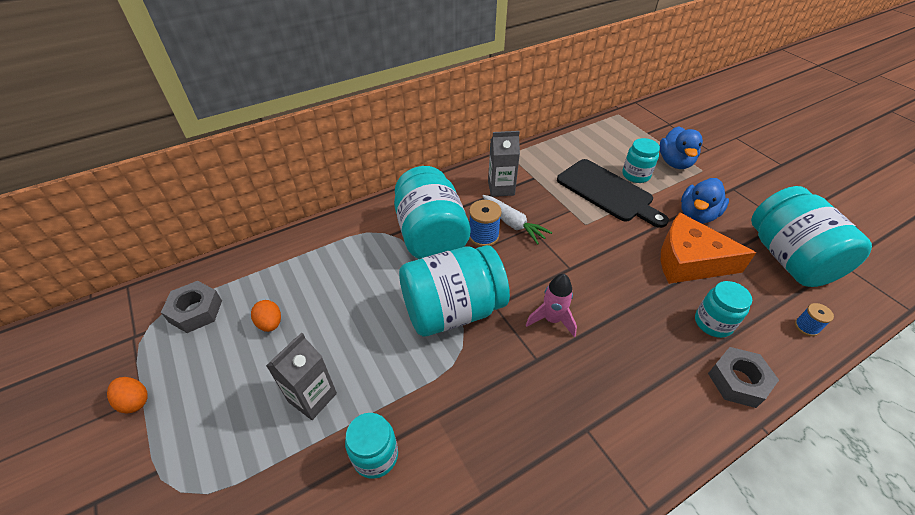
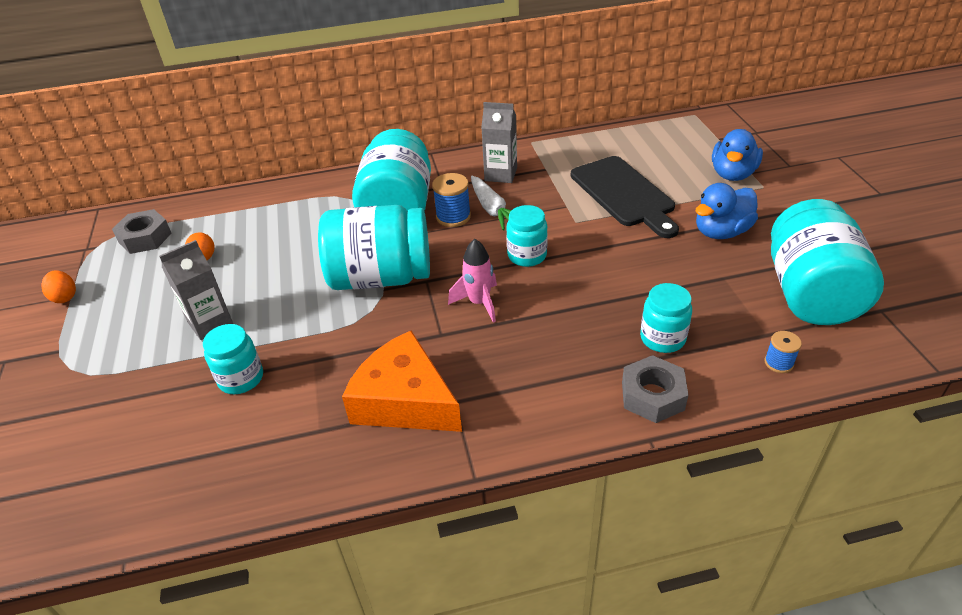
camera: 20 degrees right, 5 degrees down
turquoise jar [622,138,660,183] -> turquoise jar moved to [506,205,548,267]
orange cheese [661,213,756,284] -> orange cheese moved to [342,331,462,432]

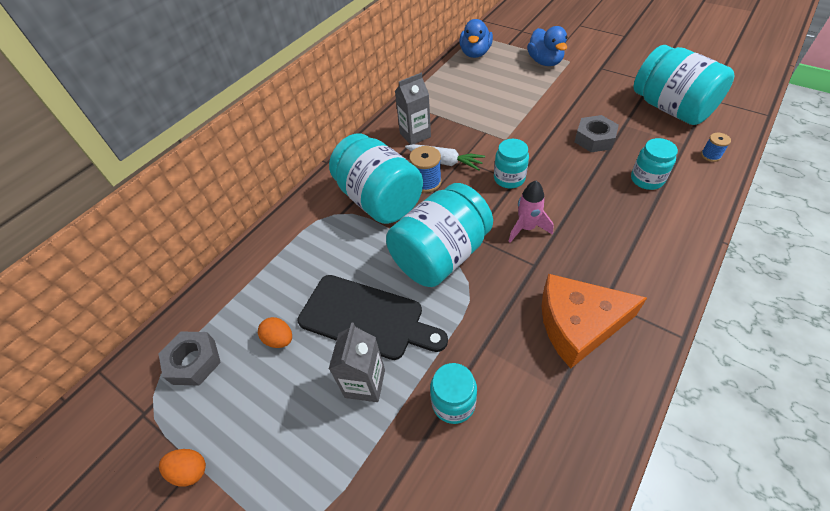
camera: 40 degrees left, 10 degrees up
black cutting board [570,156,679,238] -> black cutting board moved to [298,275,448,360]
grey nut [622,355,688,423] -> grey nut moved to [575,115,619,152]
blue duck [696,183,758,239] -> blue duck moved to [459,19,493,58]

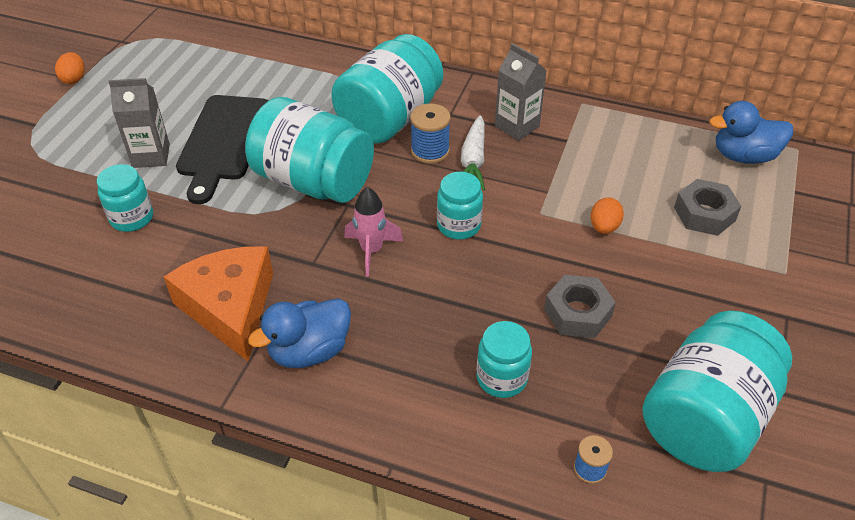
camera: 70 degrees right, 5 degrees down
grey nut [158,332,221,386] -> grey nut moved to [674,179,741,236]
orange egg [258,317,292,348] -> orange egg moved to [591,197,624,234]
blue duck [527,26,568,66] -> blue duck moved to [248,298,351,368]

